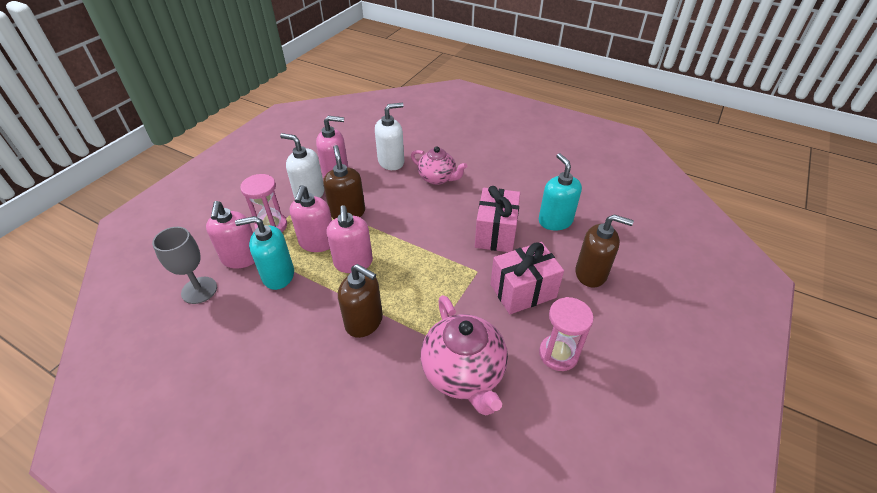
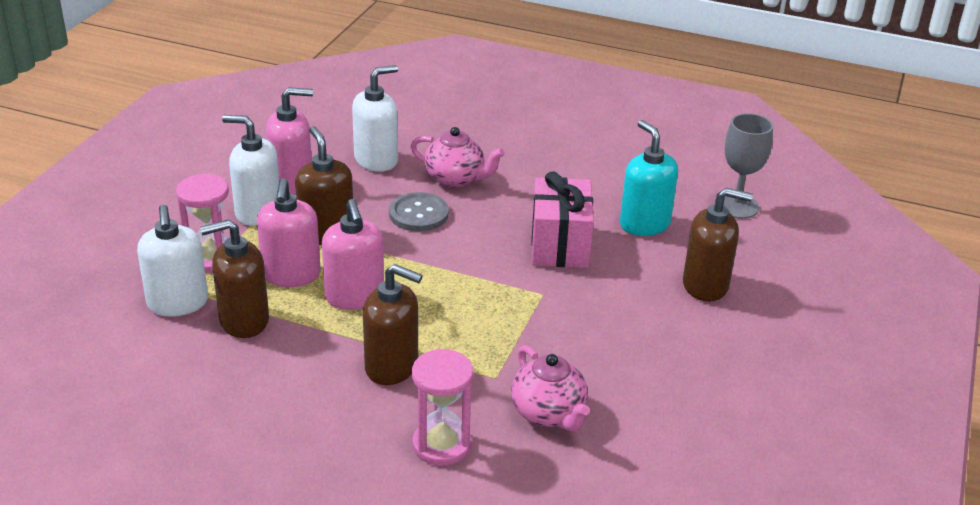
camera: 10 degrees left, 10 degrees down
grey goblet [152,227,217,304] -> grey goblet moved to [723,113,773,219]
pink soap dispenser [206,201,255,269] -> white soap dispenser [137,205,208,316]
turquoise soap dispenser [235,216,294,290] -> brown soap dispenser [200,219,269,338]
pink teapot [421,295,508,416] -> pink teapot [511,345,590,432], size x0.65
pink gift [490,242,564,314] -> none
pink hourglass [539,297,594,371] -> pink hourglass moved to [412,349,473,466]
none -> grey button [389,192,449,232]

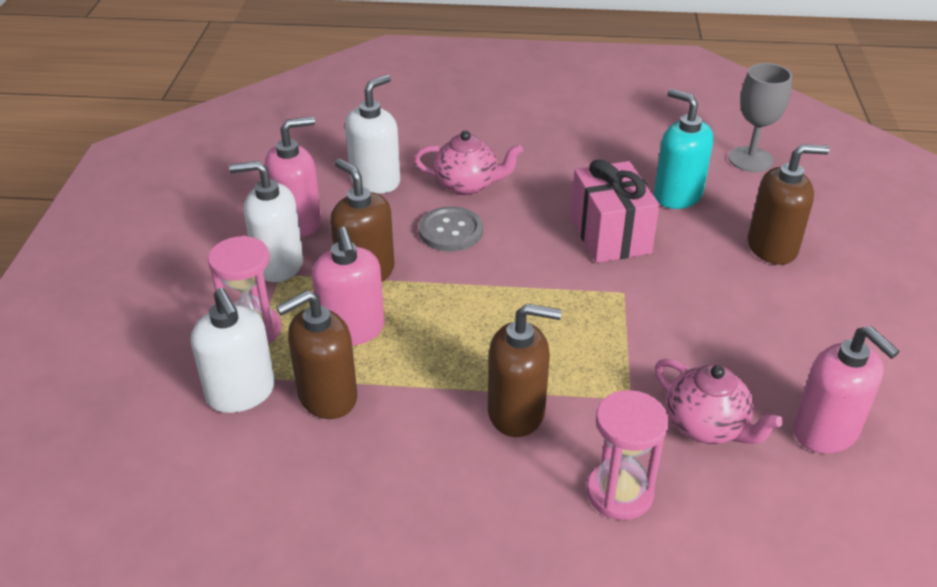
camera: 15 degrees left, 5 degrees up
pink soap dispenser [322,199,384,310] -> pink soap dispenser moved to [793,326,899,454]

